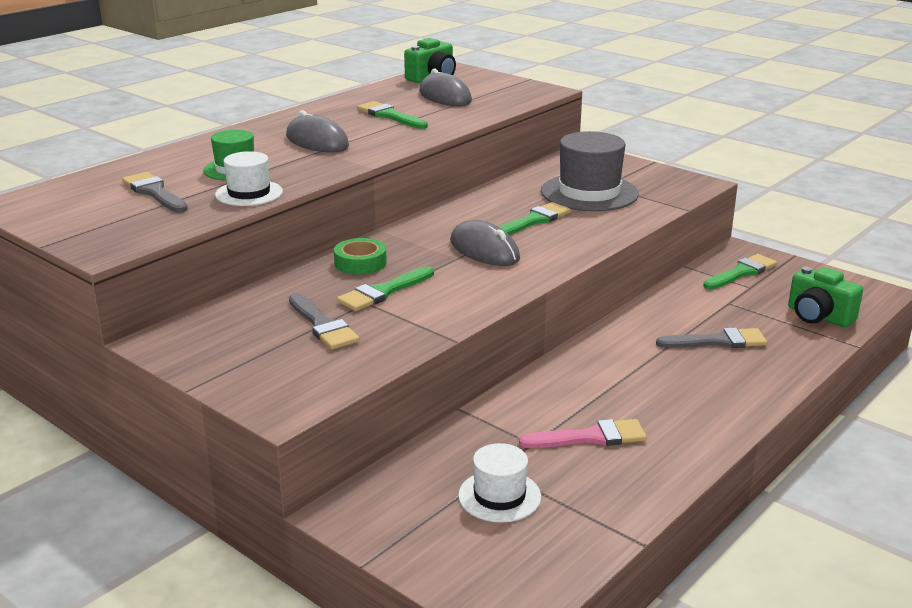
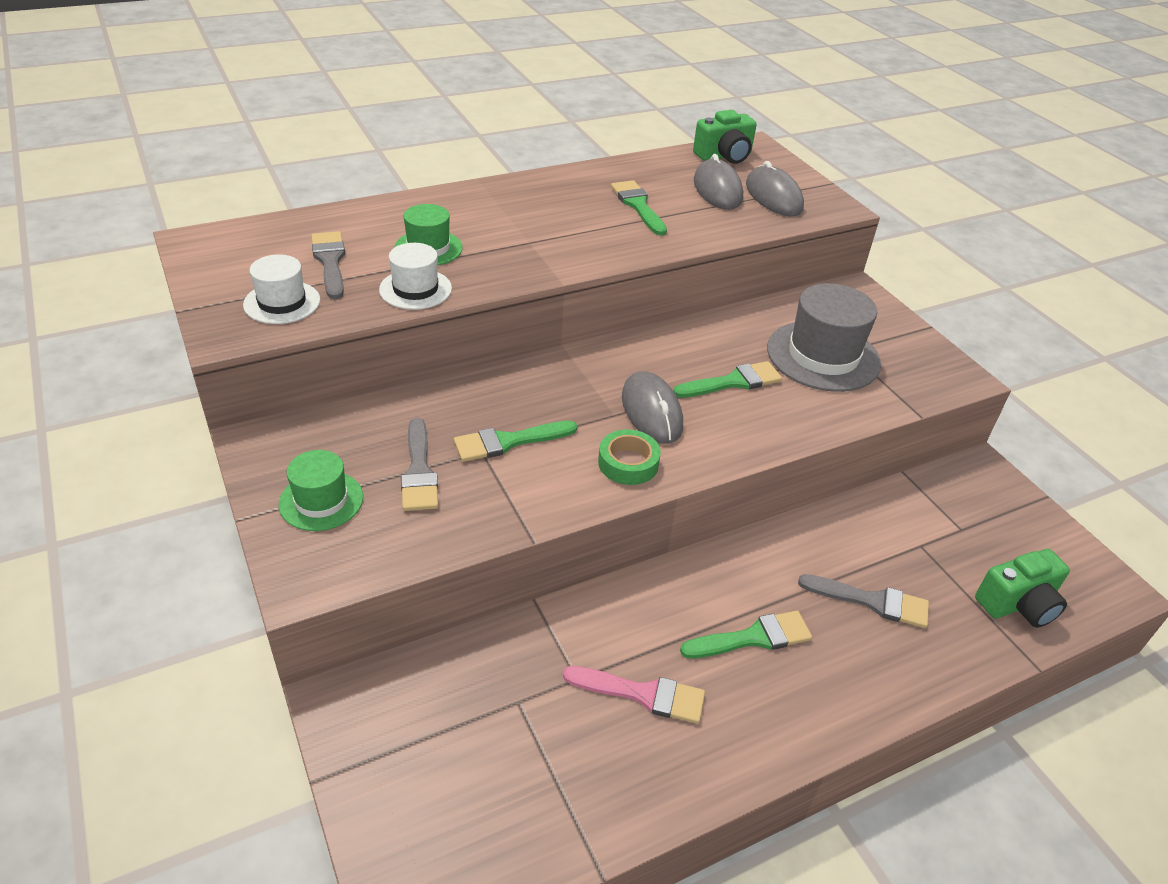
camera: 20 degrees right, 15 degrees up
grey mouse [286,110,349,153] -> grey mouse moved to [746,161,804,216]
green tape [334,238,387,274] -> green tape moved to [598,429,661,485]
white hat [458,443,541,523] -> white hat moved to [243,255,320,324]
green brush [703,254,777,289] -> green brush moved to [680,611,812,658]
green camera [788,267,863,327] -> green camera turned 90 degrees counterclockwise [975,549,1070,628]
none -> green hat [279,450,363,531]

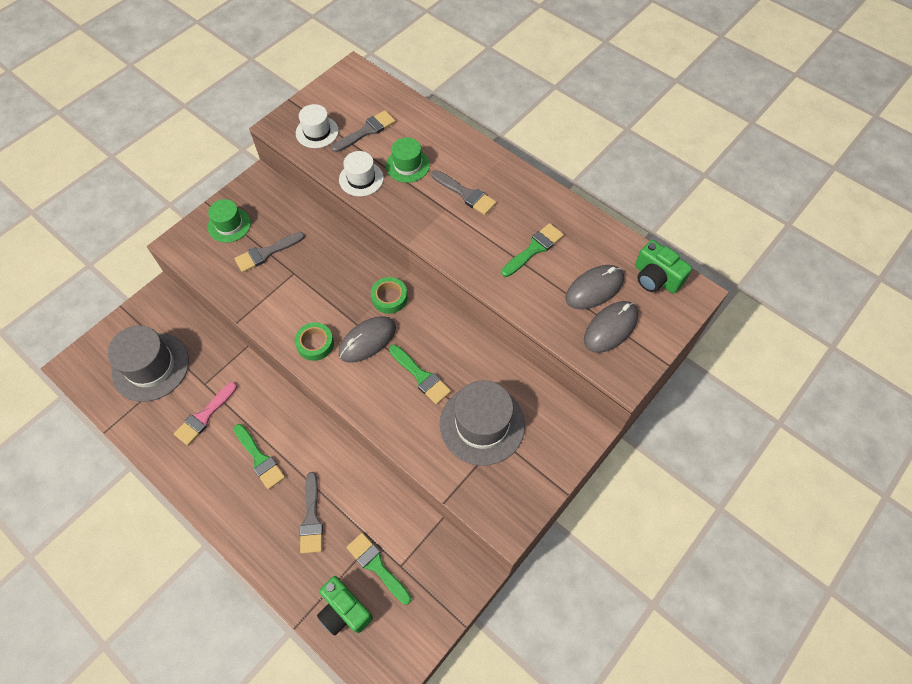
camera: 70 degrees right, 20 degrees up
green brush [454,421,577,462] -> green brush moved to [346,533,411,605]
pink brush [563,666,705,724] -> pink brush turned 45 degrees clockwise [174,382,237,445]
none -> grey hat [108,325,189,402]
none -> green tape [371,277,408,314]
none -> grey brush [432,170,496,215]

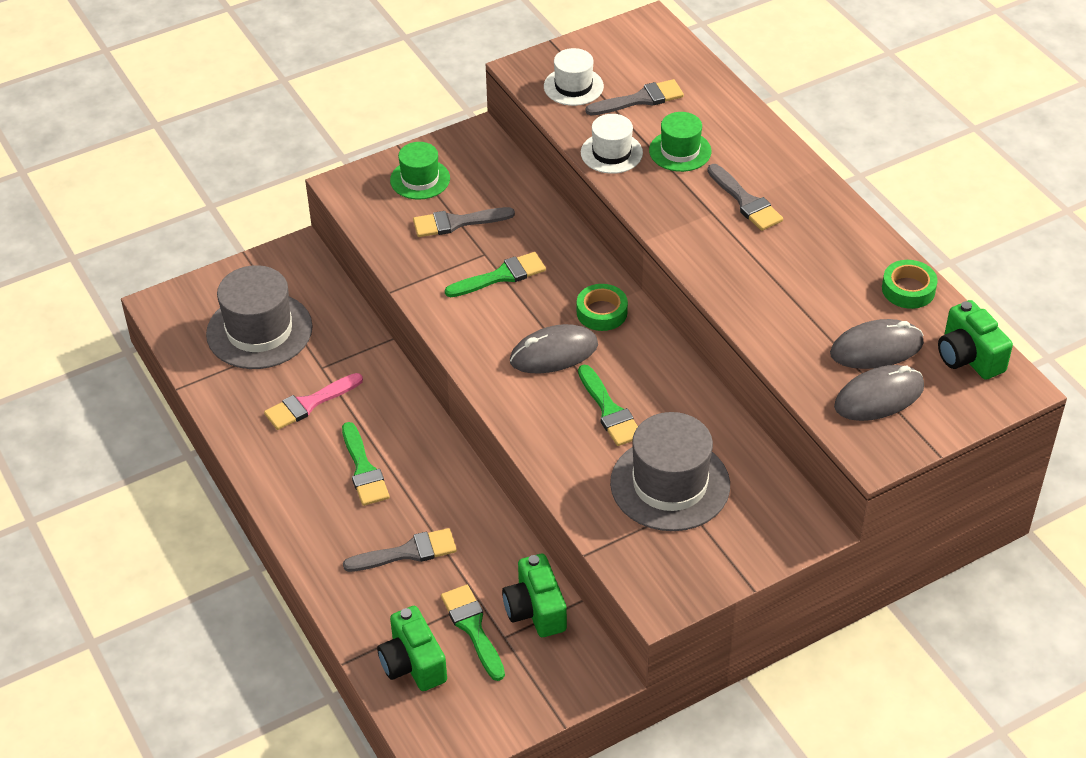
camera: 20 degrees right, 15 degrees down
green tape [295,322,334,361] -> green tape moved to [882,260,938,309]
grey brush [300,472,323,553] -> grey brush turned 120 degrees counterclockwise [343,528,457,572]
green brush [501,223,564,277] -> green brush moved to [445,252,546,297]
none -> green camera [502,554,567,637]

